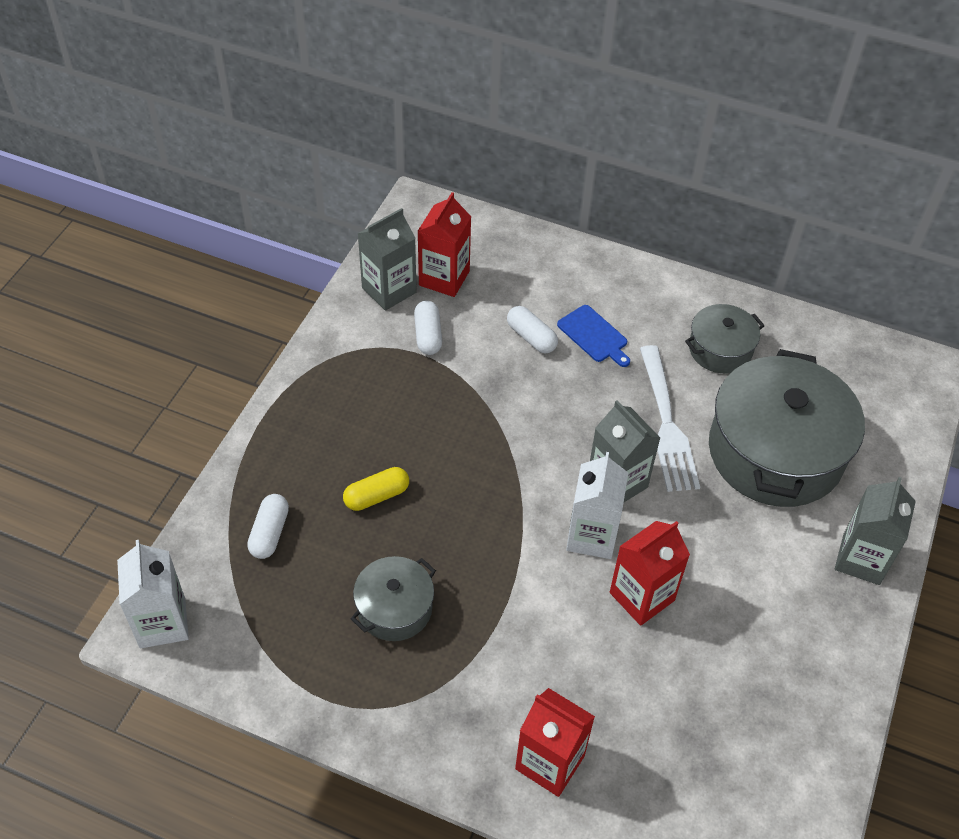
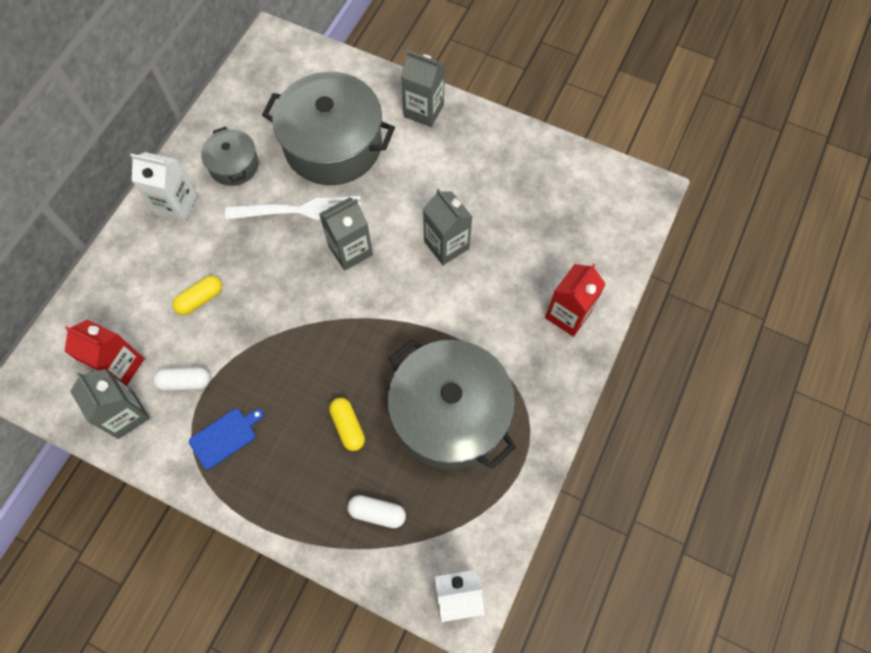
camera: 85 degrees left, 15 degrees up
grey pot [351,556,436,641] -> grey pot [388,339,516,470], size x1.99
white capsule [507,306,558,353] -> yellow capsule [172,276,222,315]
blue cutting board [557,305,630,367] -> blue cutting board moved to [189,409,264,469]
white carton [566,452,628,559] -> white carton moved to [130,152,197,222]
red carton [610,521,690,626] -> grey carton [423,188,472,265]

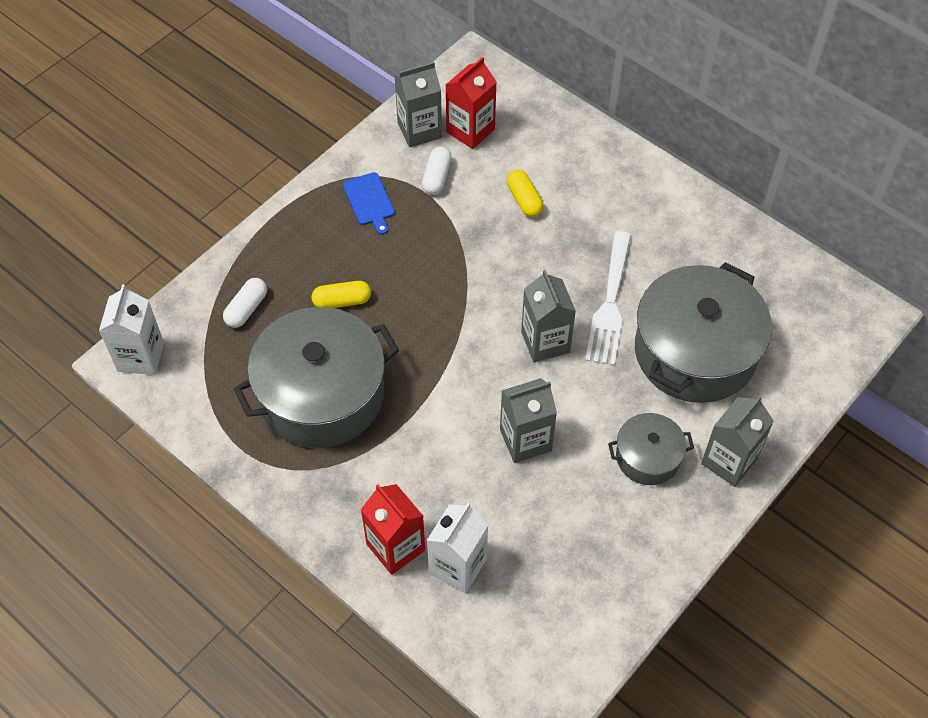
camera: 105 degrees right, 10 degrees down
white carton [130,152,197,222] -> white carton moved to [427,503,488,593]
grey pot [201,127,259,186] -> grey pot moved to [608,413,694,485]

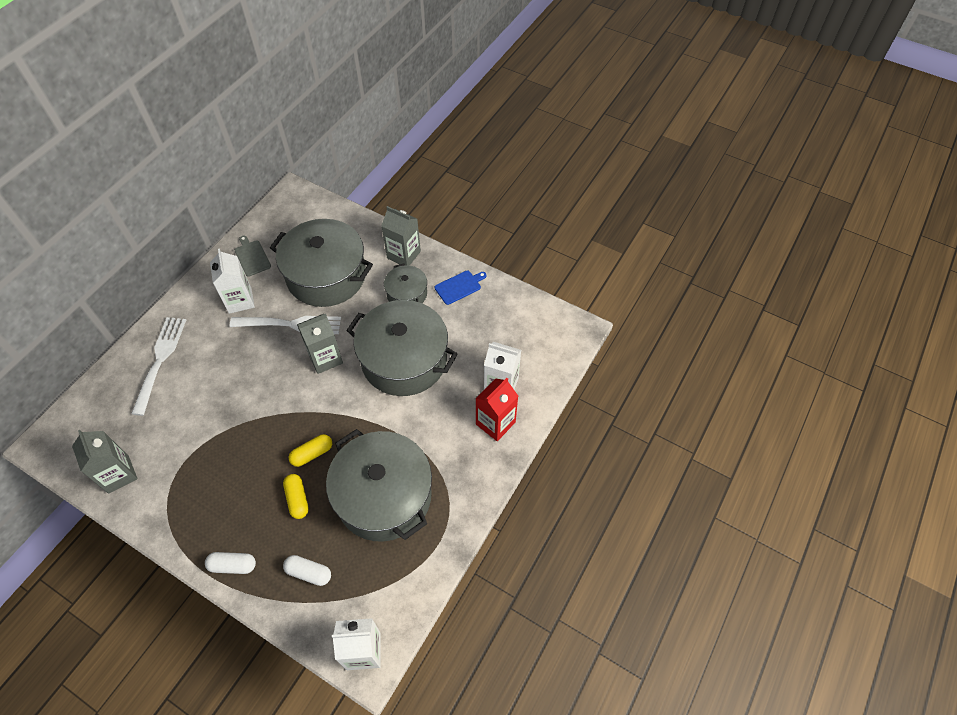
camera: 100 degrees left, 0 degrees up
blue cutting board [343,172,395,235] -> blue cutting board moved to [435,271,487,305]
white capsule [422,147,452,195] -> white capsule moved to [205,552,256,574]
red carton [446,57,497,149] -> none
grey carton [500,378,557,463] -> grey pot [346,300,458,396]
yellow capsule [507,170,543,217] -> yellow capsule moved to [289,434,332,467]
none -> white fork [131,317,186,416]
none -> white carton [210,249,255,314]
none -> grey cutting board [235,236,271,277]

